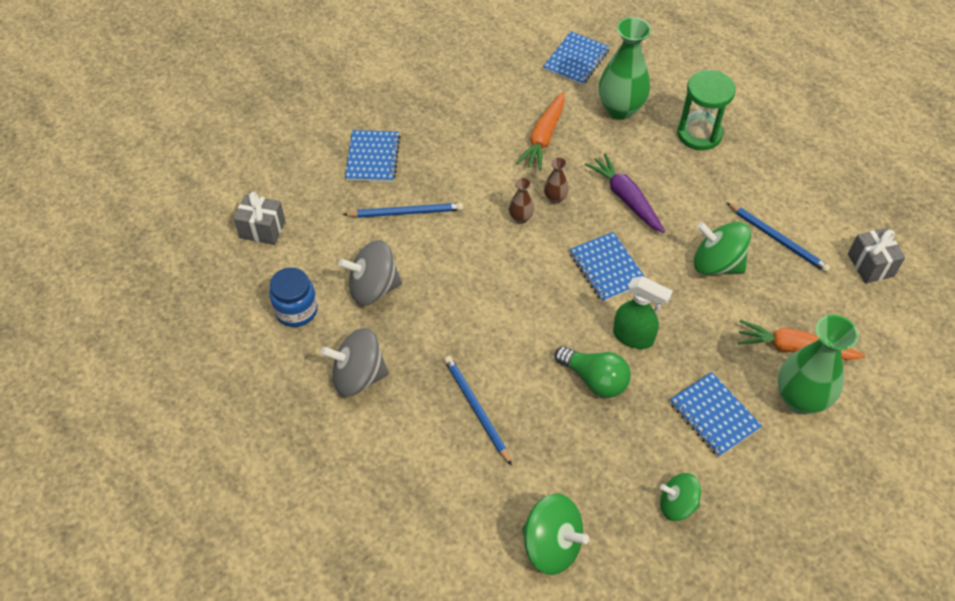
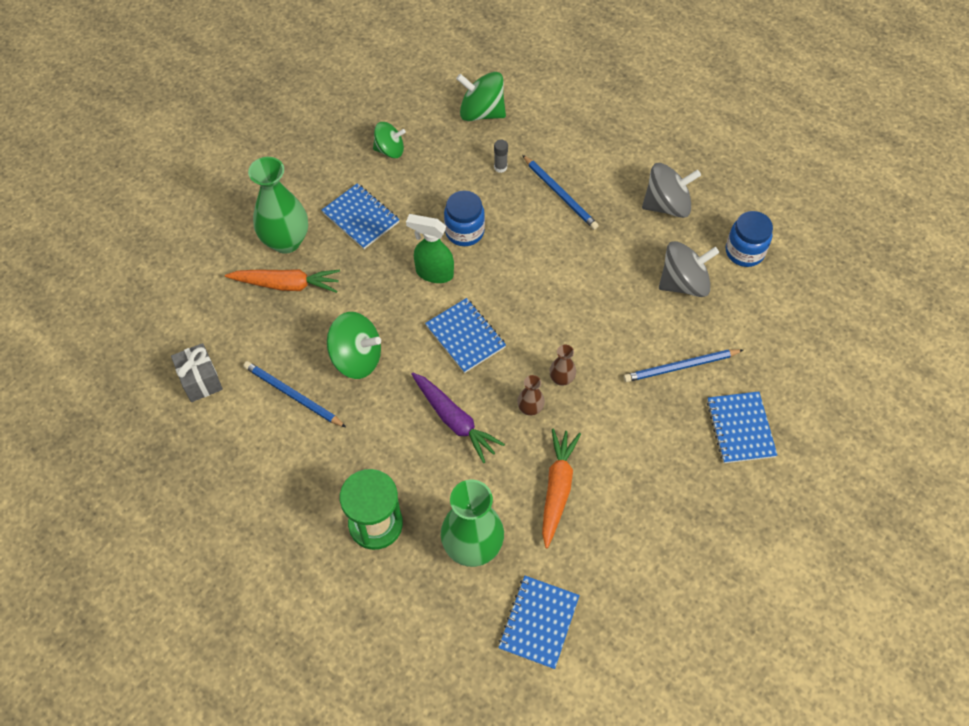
camera: 170 degrees right, 5 degrees up
grey gift [234,192,285,245] -> none
green light bulb [555,346,631,398] -> blue jar [444,191,485,246]
none -> grey glue stick [494,140,508,173]

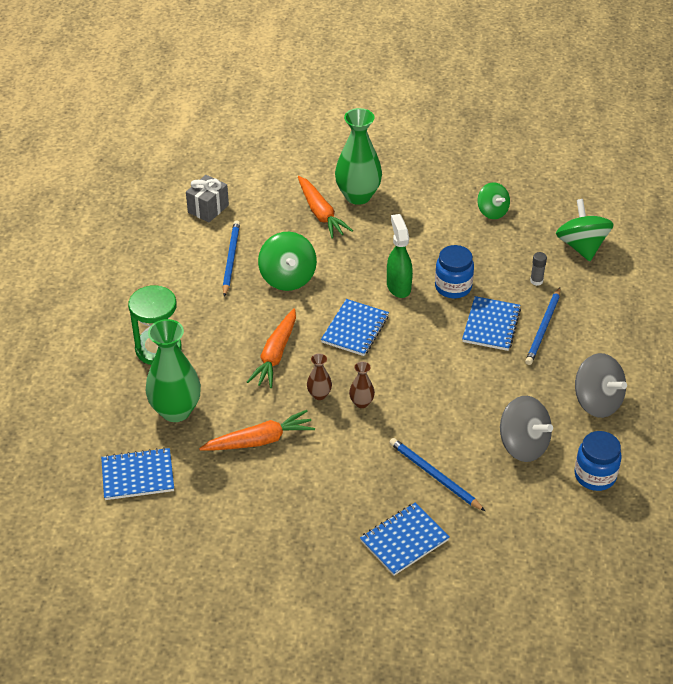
camera: 60 degrees right, 15 degrees down
blue notebook [322,183,400,249] -> blue notebook moved to [462,296,521,351]
purple carrot [411,372,505,463] -> orange carrot [247,308,296,388]

